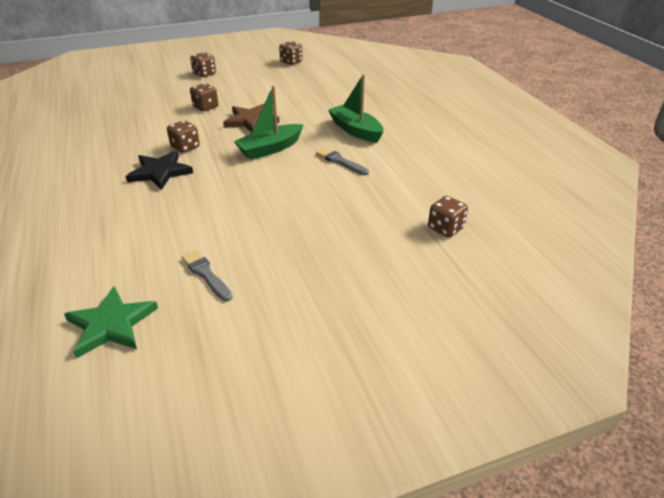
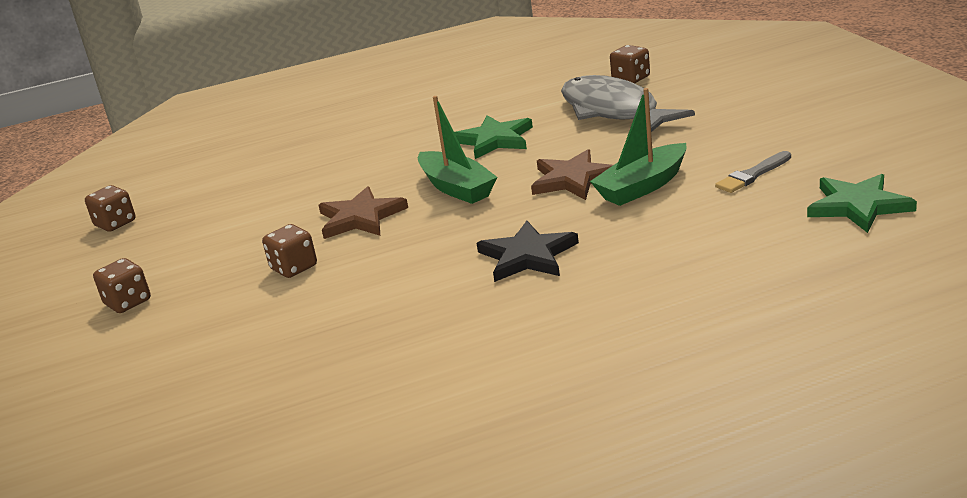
camera: 85 degrees left, 10 degrees down
brown dice [167,120,200,153] -> none
grey brush [316,147,369,175] -> green star [454,115,533,159]
green boat [328,74,383,143] -> green boat moved to [590,88,687,206]
none -> brown star [531,149,613,200]
none -> grey fish [561,75,695,132]

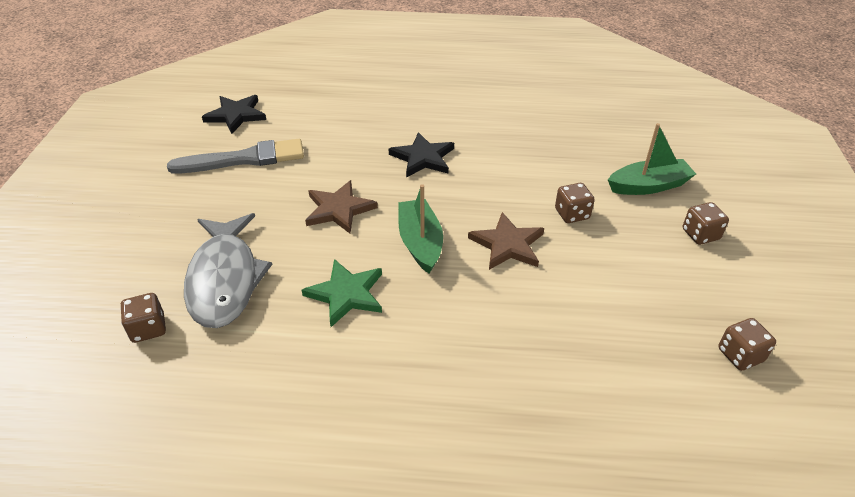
camera: 160 degrees left, 15 degrees up
green boat [590,88,687,206] -> green boat moved to [608,123,696,195]
grey brush [715,151,791,193] -> grey brush [167,139,304,174], size x1.90
green star [807,174,917,233] -> black star [202,95,266,134]

